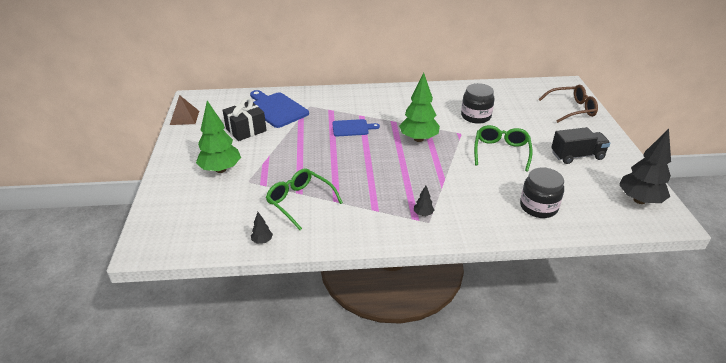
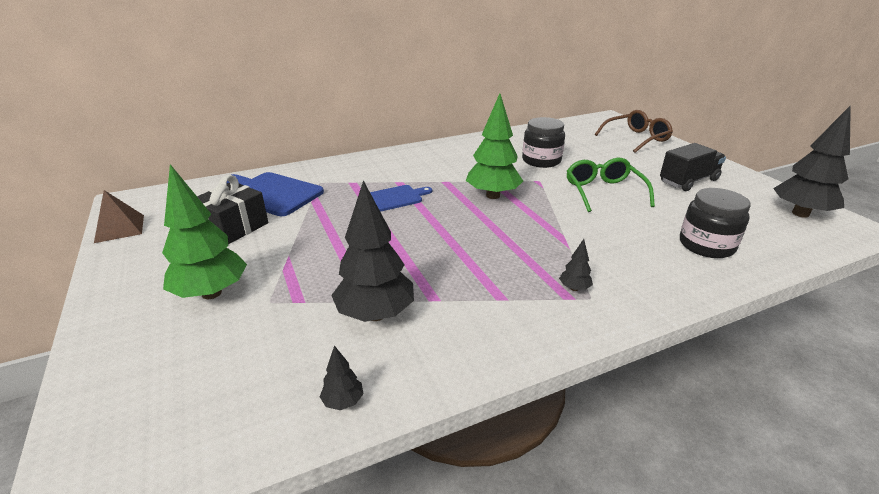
camera: 20 degrees left, 5 degrees down
green glasses [266,168,343,230] -> black tree [331,180,414,322]

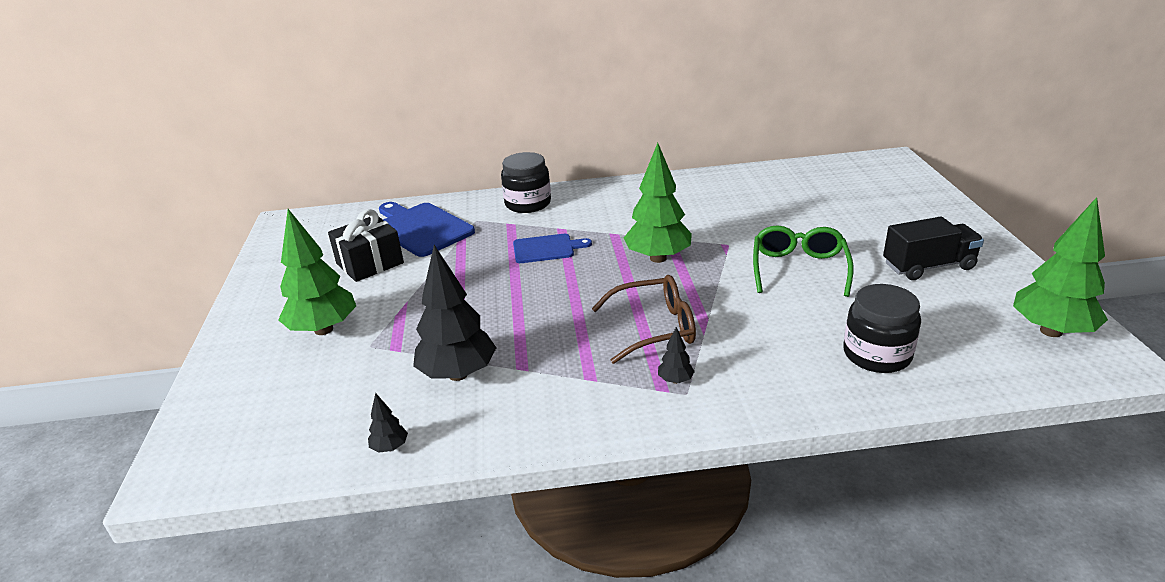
camera: 20 degrees right, 0 degrees up
brown pyramid [94,190,144,243] -> none
black jar [522,117,565,168] -> black jar moved to [501,152,551,213]
brown glasses [595,110,673,153] -> brown glasses moved to [592,275,696,364]
black tree [773,105,851,218] -> green tree [1013,197,1108,337]

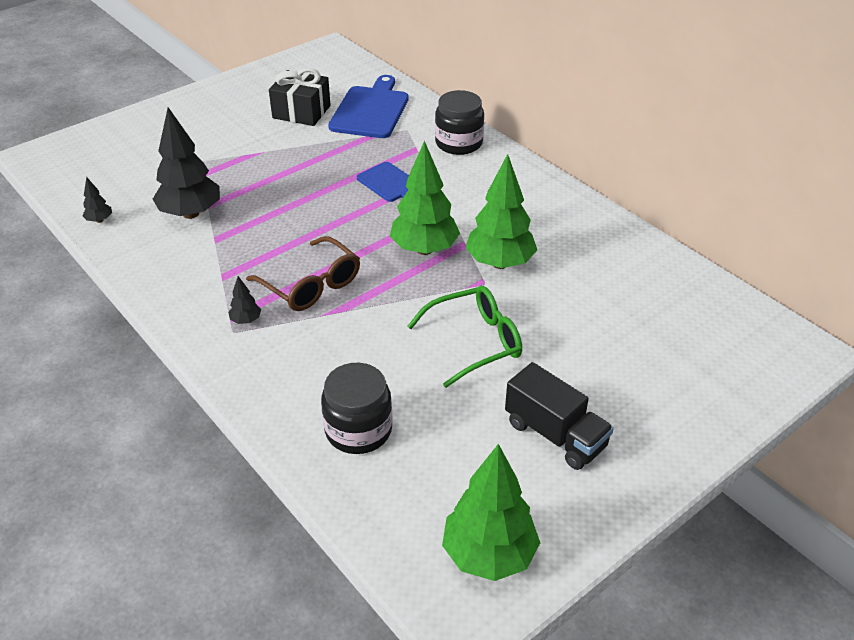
camera: 55 degrees right, 10 degrees up
green tree [278,209,356,335] -> green tree moved to [465,154,537,269]

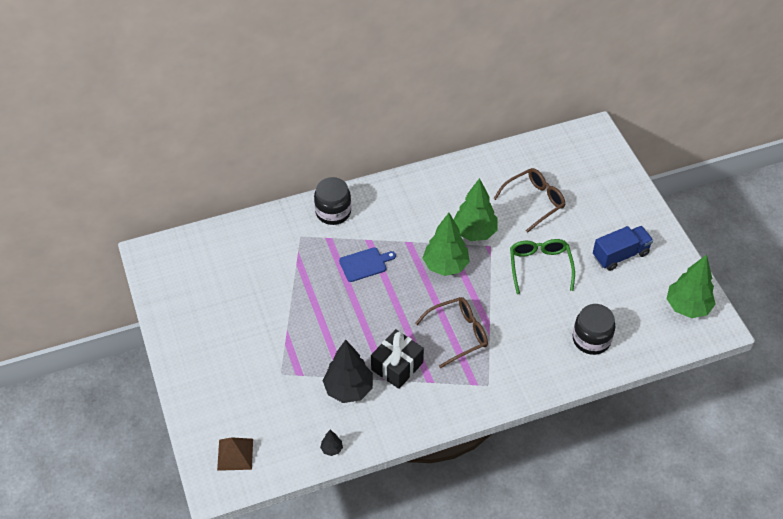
camera: 70 degrees left, 10 degrees up
black tree [228,276,261,324] -> none
black gift [269,68,331,126] -> black gift moved to [371,329,424,389]
blue cutting board [328,75,409,138] -> none
black truck [505,362,614,470] -> blue truck [593,226,653,271]
none -> brown pyramid [217,437,253,471]
none -> brown glasses [493,168,565,233]

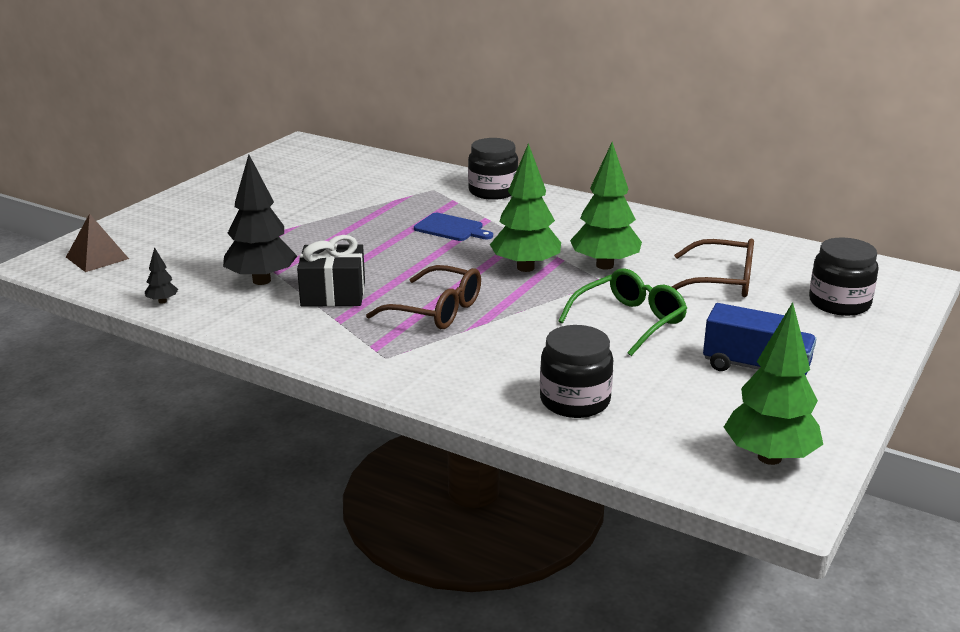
camera: 50 degrees right, 25 degrees down
none -> black jar [809,237,879,316]

